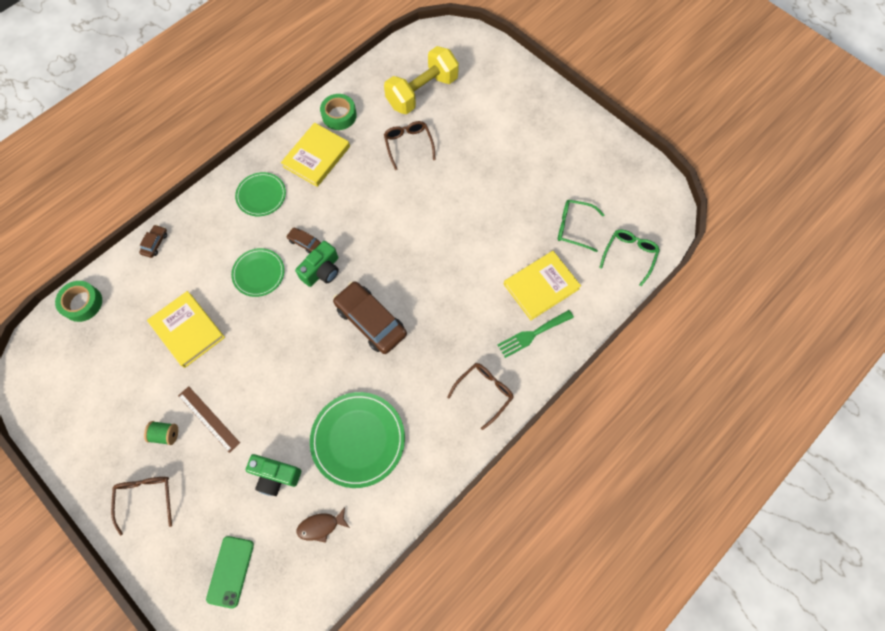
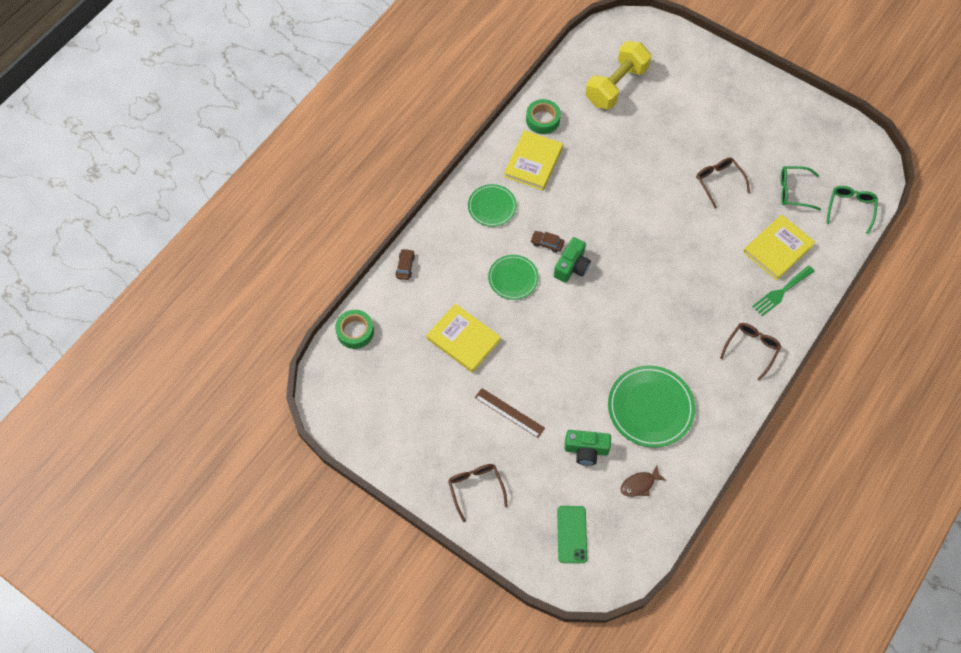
camera: 10 degrees left, 5 degrees down
green spool [144,421,178,445] -> none
brown car [333,281,407,354] -> none
brown glasses [384,121,436,170] -> brown glasses moved to [696,157,750,208]

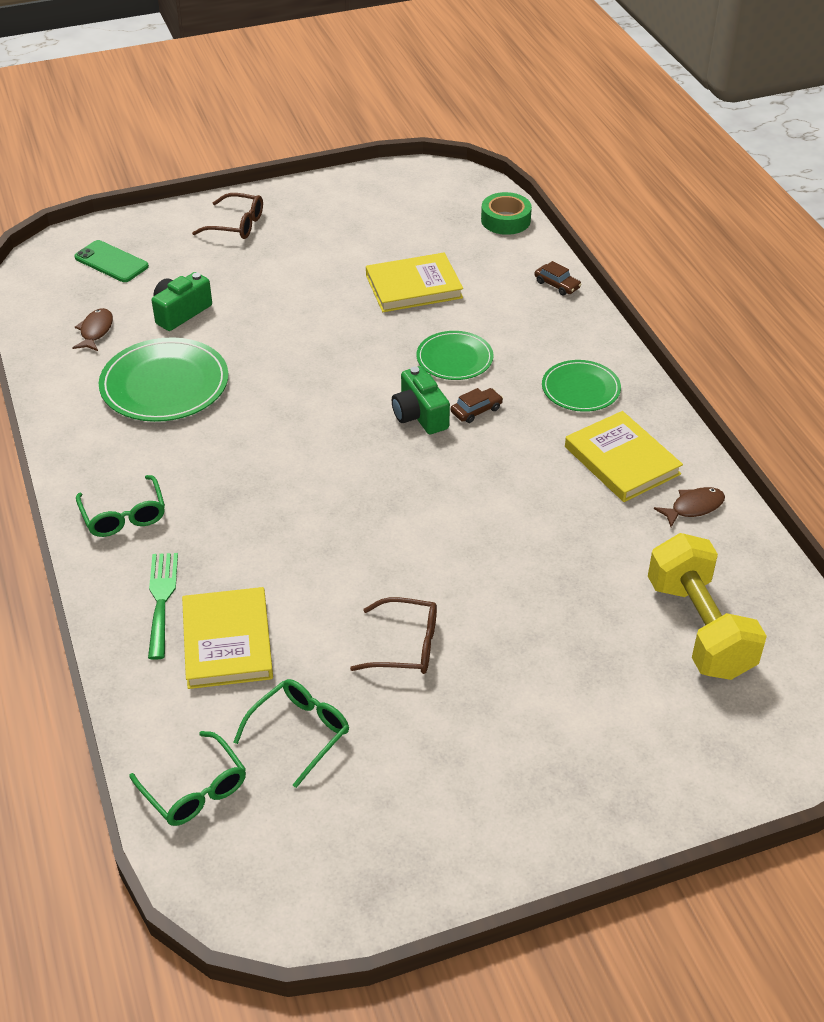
camera: 125 degrees right, 20 degrees down
brown ruler [475,388,545,438] -> none
green tape [526,99,561,134] -> brown fish [654,487,725,527]
brown glasses [720,323,781,381] -> green glasses [76,475,165,537]

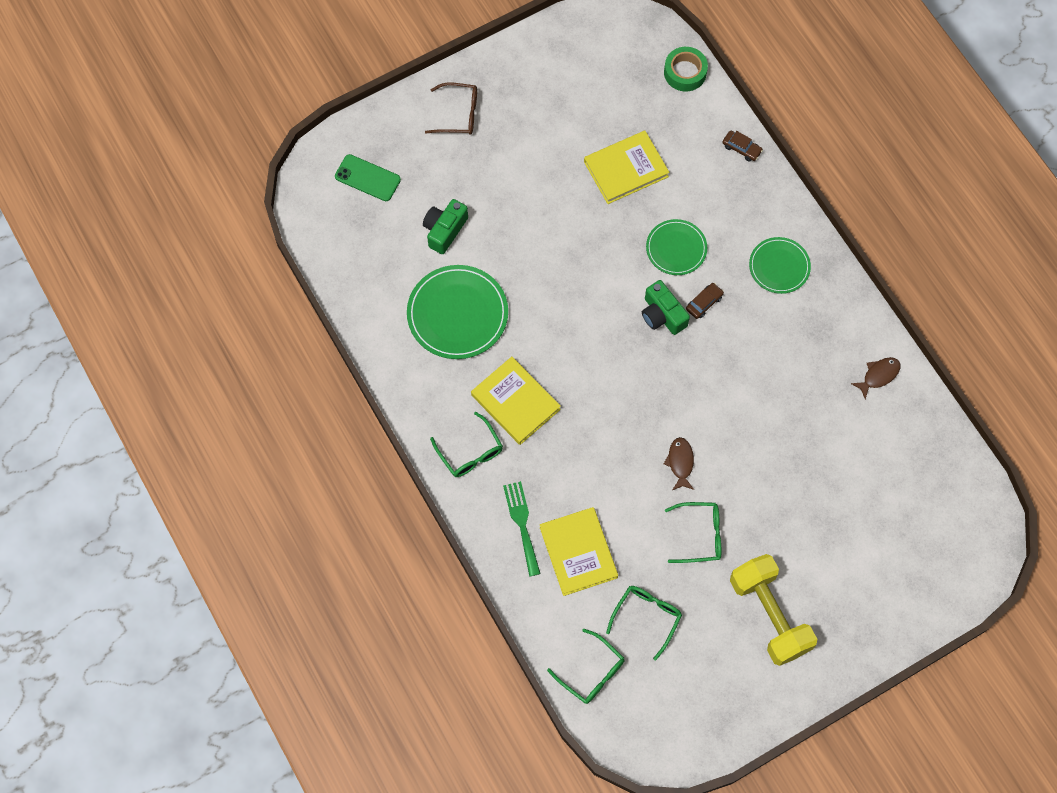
camera: 10 degrees left, 25 degrees up
brown fish [72,308,113,351] -> brown fish moved to [664,437,694,490]
brown glasses [350,597,437,674] -> green glasses [665,502,721,563]
yellow book [565,411,683,502] -> yellow book moved to [471,357,561,445]
yellow dumbbell [648,533,767,680] -> yellow dumbbell moved to [730,554,817,666]

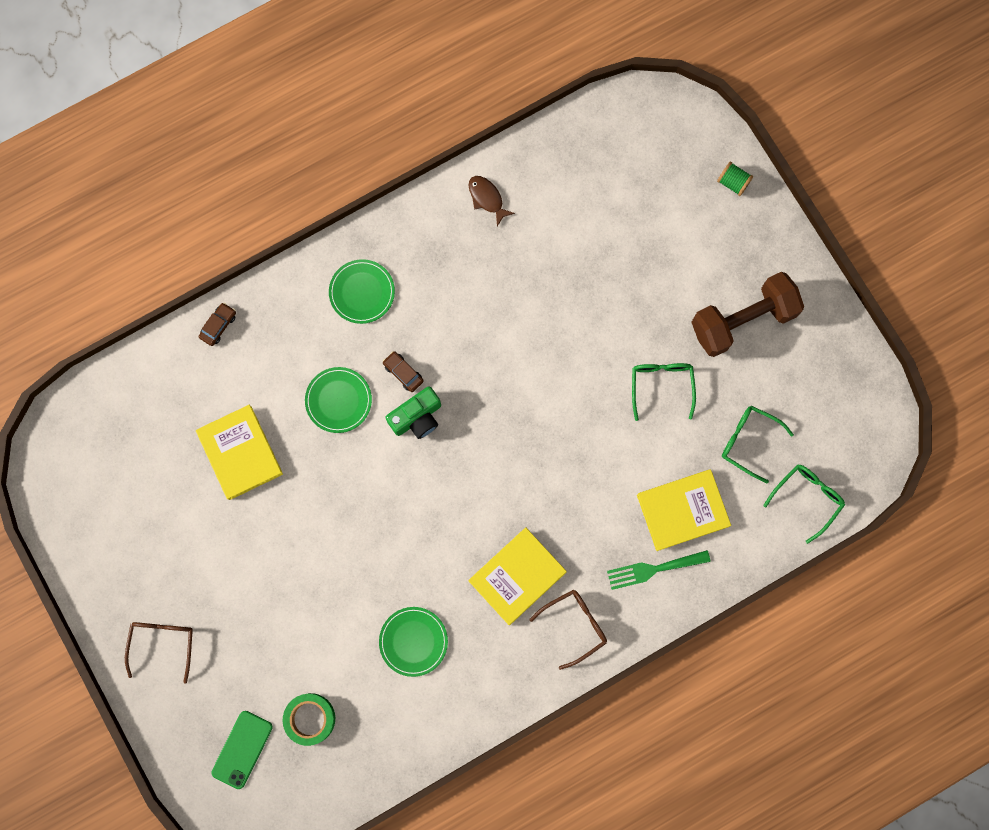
camera: 90 degrees left, 10 degrees up
green plate [407,265,508,359] -> green plate [379,607,448,677], size x0.61
green camera [423,199,468,254] -> none
green glasses [430,412,503,477] -> brown glasses [529,590,607,670]
green tape [664,47,708,92] -> green tape moved to [283,693,335,746]
brown fish [664,437,694,490] -> none
yellow dumbbell [730,554,817,666] -> brown dumbbell [691,272,804,357]
none -> green spool [717,161,753,196]

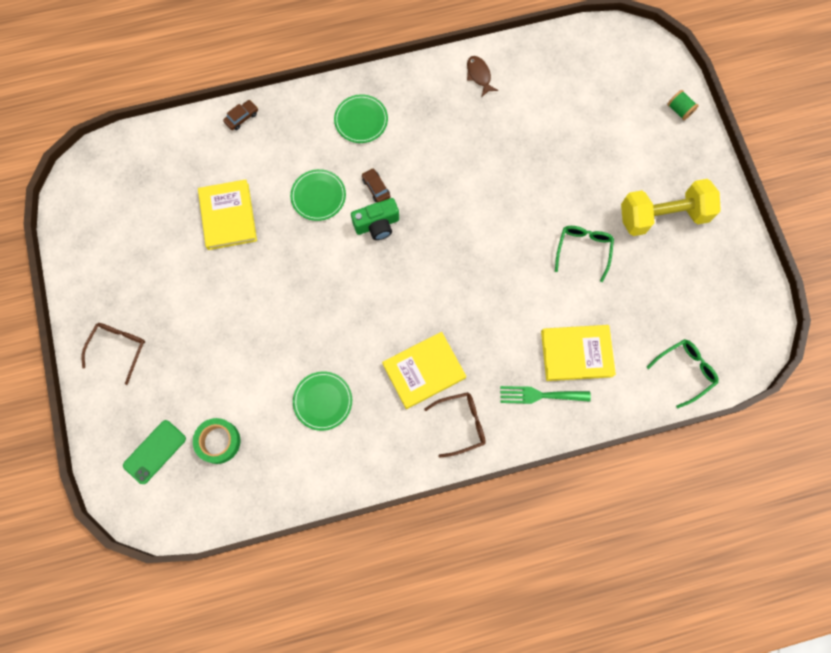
camera: 15 degrees right, 5 degrees down
brown dumbbell [691,272,804,357] -> yellow dumbbell [621,179,721,236]
green glasses [722,406,794,483] -> none

